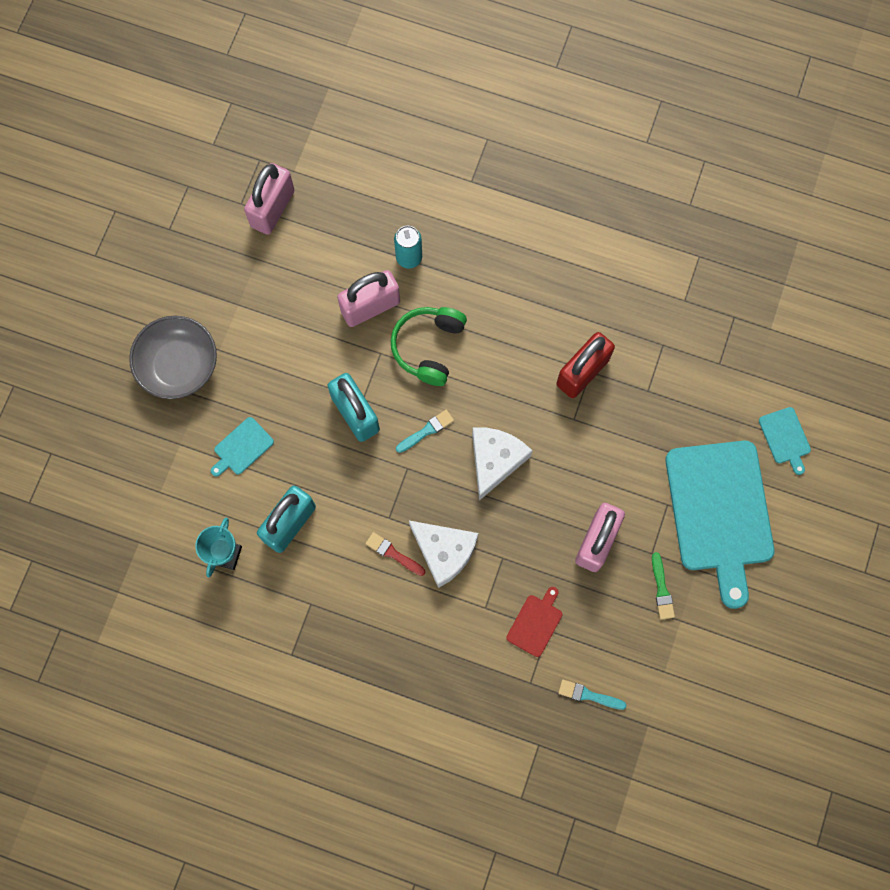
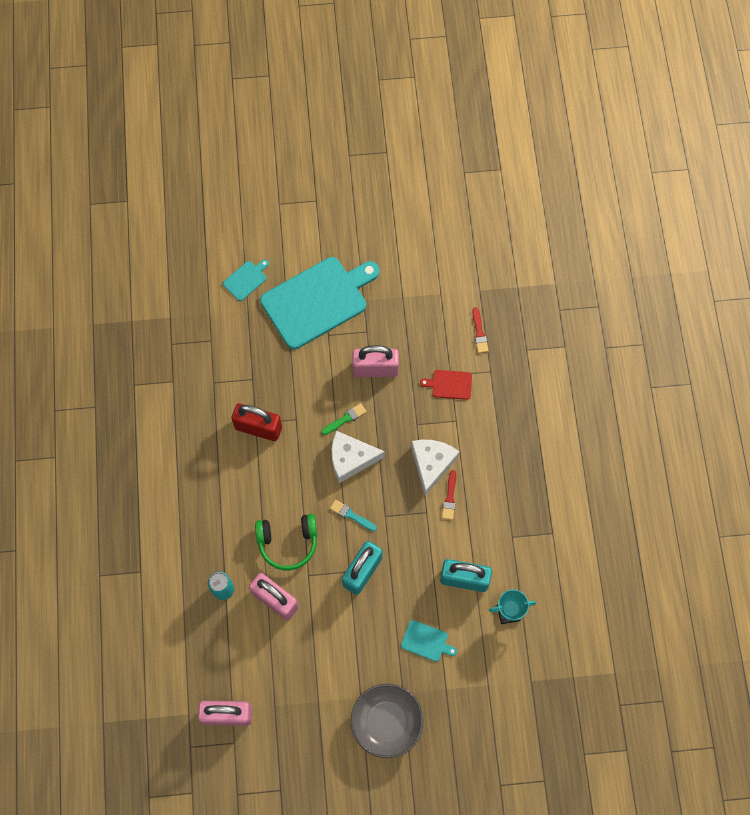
camera: 115 degrees left, 5 degrees down
turquoise brush [558,680,627,710] -> red brush [472,307,489,353]
green brush [652,552,675,620] -> green brush moved to [321,403,367,435]

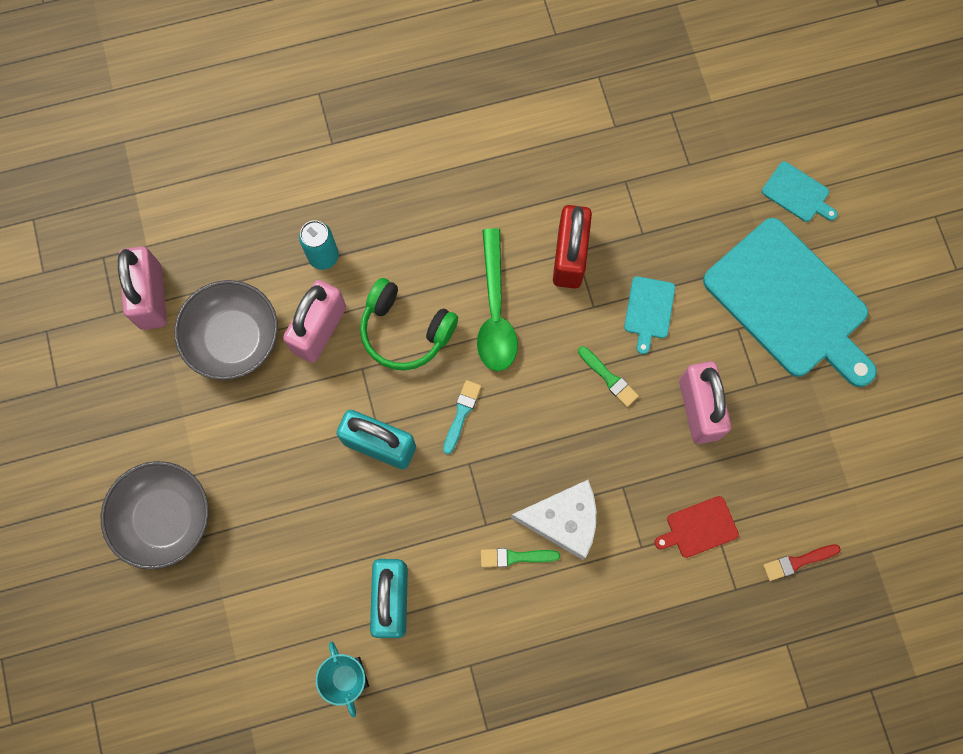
camera: 80 degrees right, 5 degrees up
green headphones [255,514,317,570] -> green headphones turned 45 degrees counterclockwise [360,278,458,371]
white cheese [332,431,385,483] -> none
turquoise cutting board [401,620,457,662] -> turquoise cutting board moved to [624,277,675,354]
red cutting board [420,370,472,400] -> red cutting board turned 105 degrees counterclockwise [654,496,739,558]
red brush [442,470,456,520] -> green brush [481,548,560,567]
none -> grey bowl [174,280,278,380]
none -> green spoon [477,228,518,371]

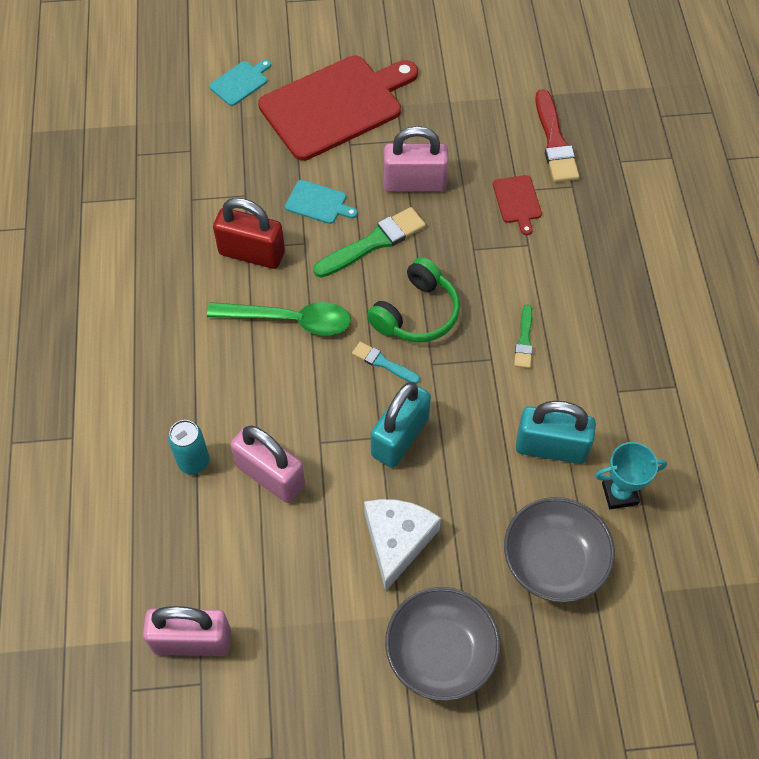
camera: 80 degrees left, 15 degrees down
grey bowl [174,280,278,380] -> grey bowl moved to [504,497,615,603]
green headphones [360,278,458,371] -> green headphones moved to [367,257,460,342]
white cheese [511,480,596,560] -> white cheese moved to [364,499,441,591]
green brush [578,346,639,407] -> green brush [313,207,426,278], size x1.78
turquoise cutting board [703,218,877,387] -> red cutting board [258,56,418,161]
red brush [763,544,841,581] -> red brush [535,89,580,182], size x1.78

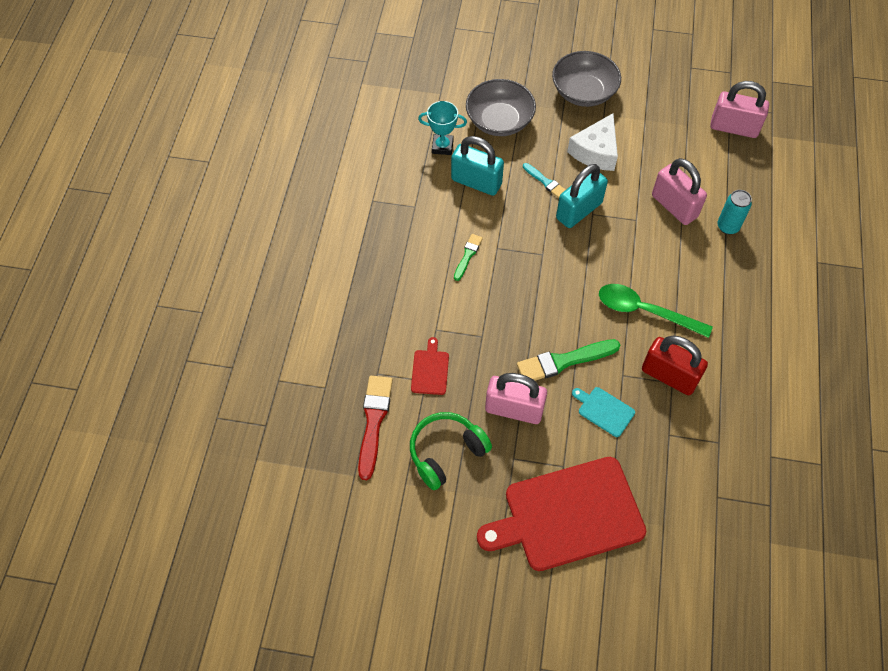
camera: 165 degrees left, 0 degrees up
turquoise cutting board [209,60,271,106] -> none
turquoise brush [352,342,420,384] -> turquoise brush moved to [523,163,566,198]
green headphones [367,257,460,342] -> green headphones moved to [410,412,492,490]

